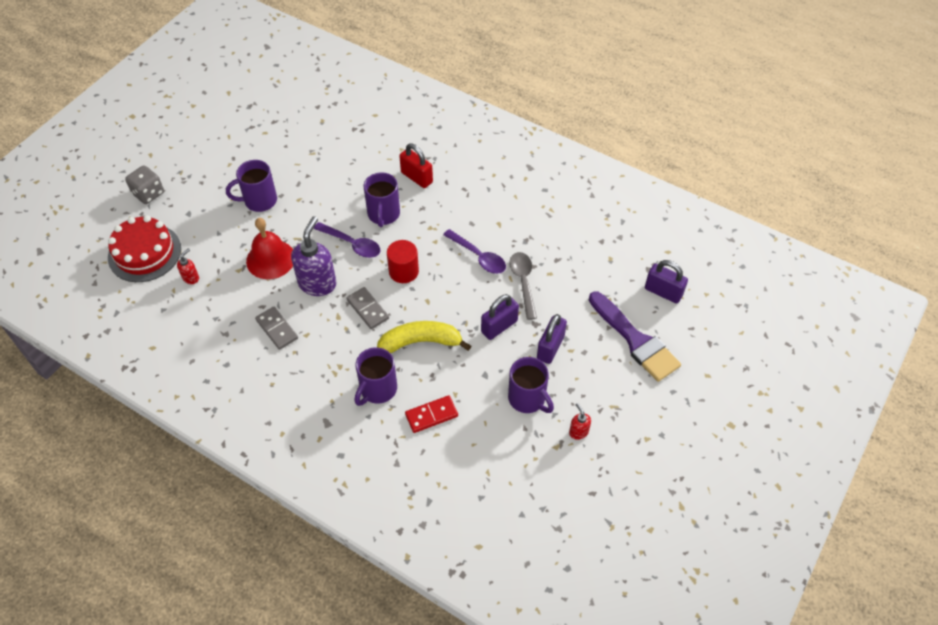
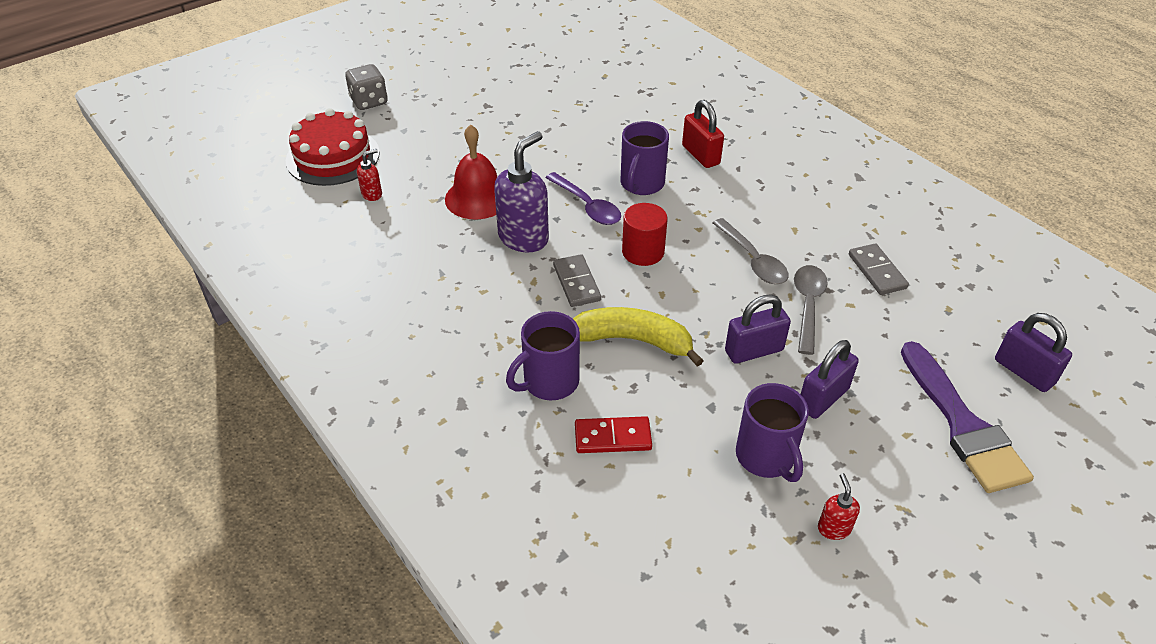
camera: 20 degrees right, 10 degrees down
purple mug [226,160,277,212] -> none
grey domino [255,307,298,350] -> grey domino moved to [849,244,909,295]
purple spoon [443,229,506,274] -> grey spoon [713,218,789,284]

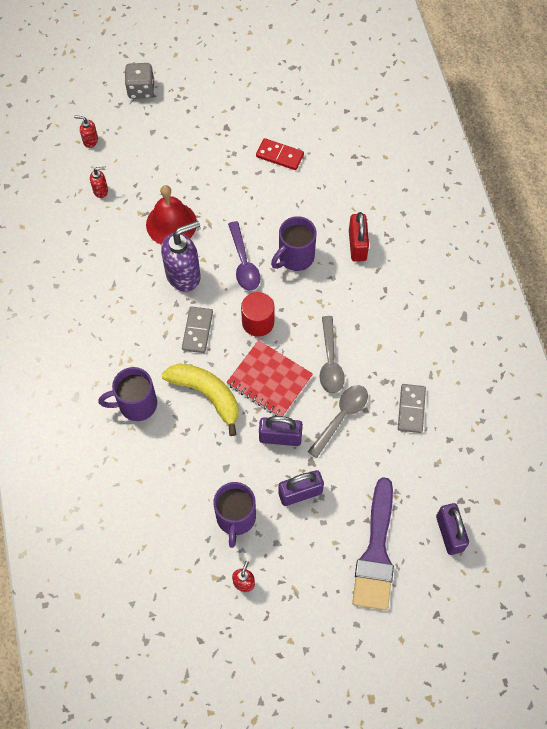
camera: 25 degrees right, 20 degrees up
red cake [286,108,380,186] -> red soap dispenser [74,115,98,148]
red domino [575,416,652,453] -> red domino moved to [256,138,304,170]
none -> red notebook [226,340,313,416]

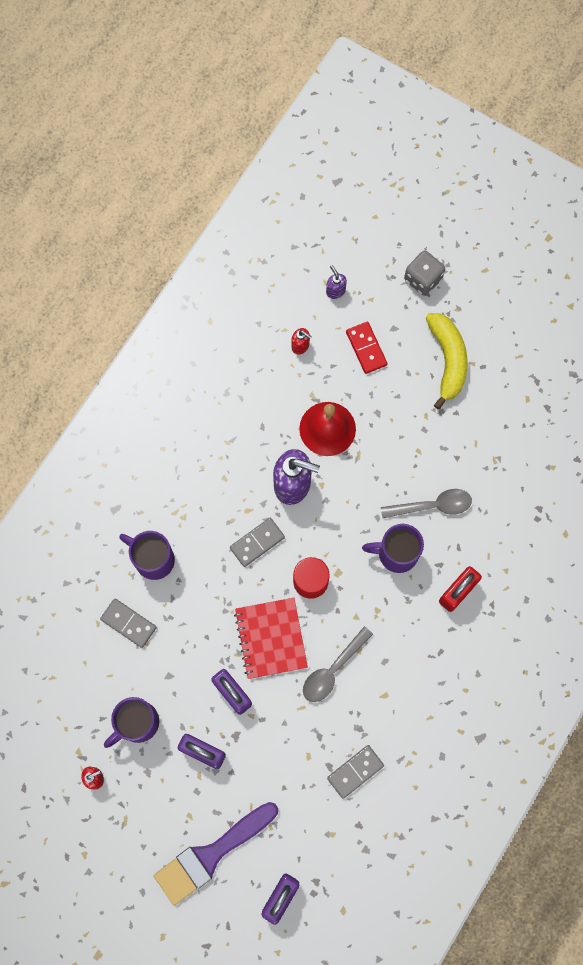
camera: 45 degrees right, 10 degrees up
red soap dispenser [74,115,98,148] -> purple soap dispenser [326,265,347,299]
yellow banana [162,364,239,436] -> yellow banana moved to [426,313,468,410]
purple spoon [228,221,261,291] -> none
red domino [256,138,304,170] -> red domino moved to [346,322,387,374]
grey spoon [308,385,368,458] -> grey spoon moved to [381,489,472,519]
none -> grey domino [100,599,157,648]

